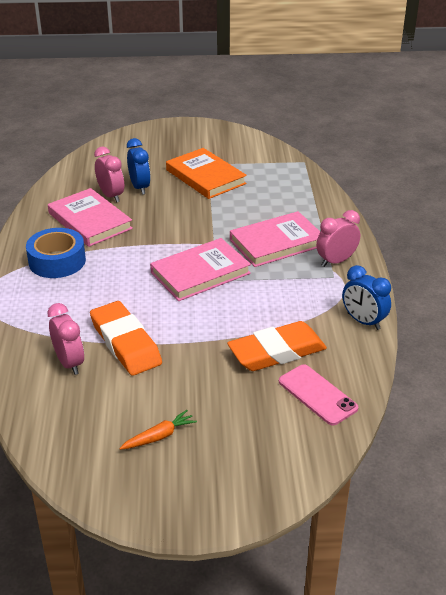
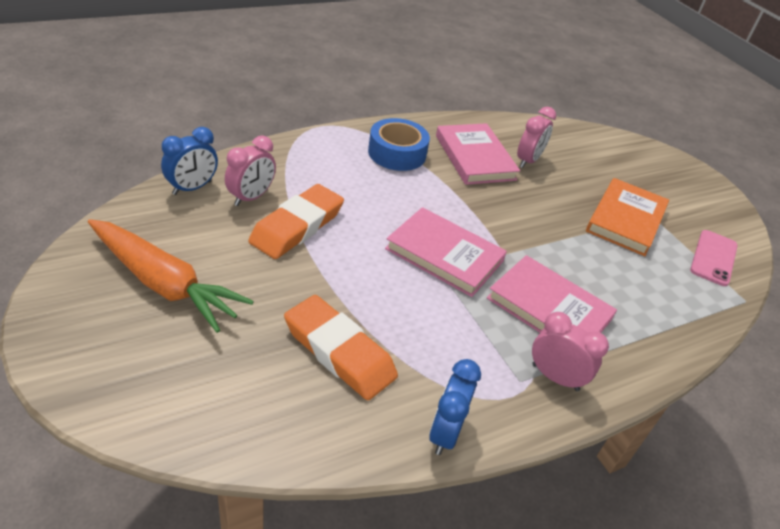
camera: 60 degrees right, 5 degrees up
pink book [48,188,133,247] -> pink book turned 45 degrees counterclockwise [436,123,520,185]
orange carrot [119,410,197,450] -> orange carrot [88,219,254,333], size x2.30
blue clock [127,138,151,195] -> blue clock moved to [161,127,218,195]
pink phone [279,364,358,425] -> pink phone moved to [690,230,738,286]

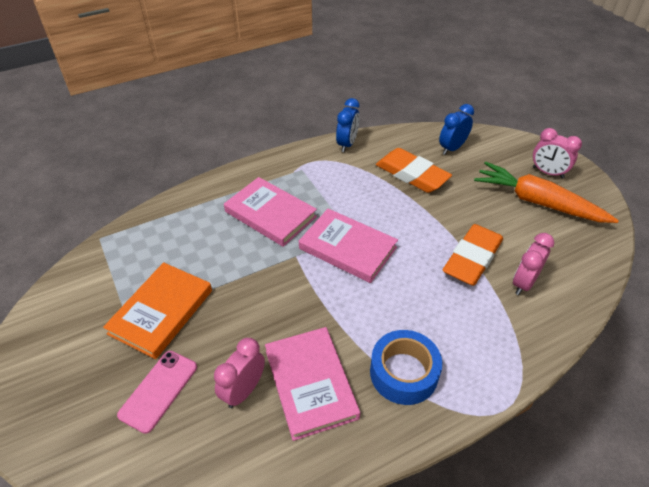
camera: 175 degrees left, 5 degrees up
blue clock [161,127,218,195] -> blue clock moved to [439,104,474,155]
pink clock [532,312,609,391] -> pink clock moved to [533,128,582,178]
pink phone [690,230,738,286] -> pink phone moved to [117,351,197,434]

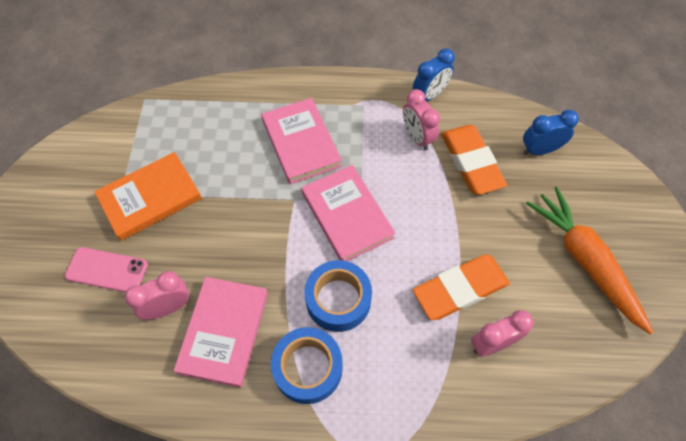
camera: 30 degrees right, 15 degrees up
pink phone [117,351,197,434] -> pink phone turned 45 degrees clockwise [65,247,148,292]
pink clock [533,128,582,178] -> pink clock moved to [403,89,440,150]
none -> blue tape [305,260,372,332]

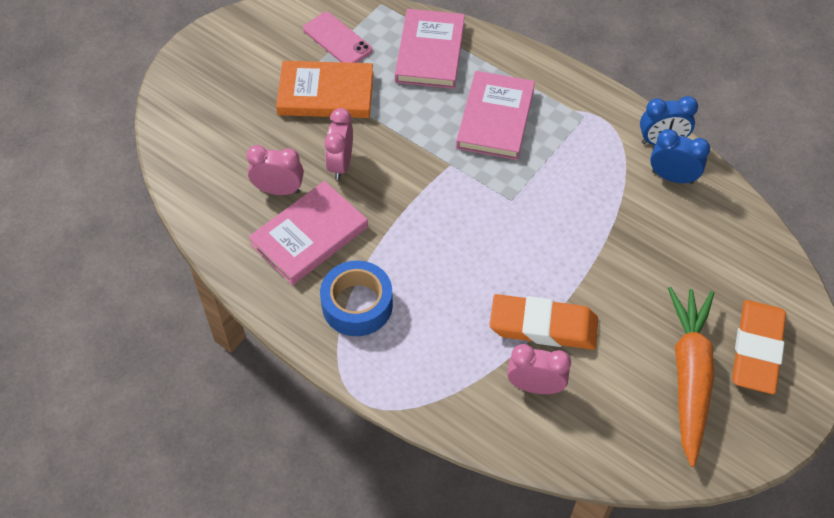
camera: 35 degrees right, 5 degrees down
pink phone [65,247,148,292] -> pink phone moved to [303,12,372,63]
pink book [301,165,395,261] -> pink book moved to [395,9,465,89]
blue tape [305,260,372,332] -> none
pink clock [403,89,440,150] -> pink clock moved to [324,108,353,180]
orange eraser [441,125,507,195] -> orange eraser moved to [732,300,786,394]
blue clock [523,110,579,155] -> blue clock moved to [650,129,710,184]

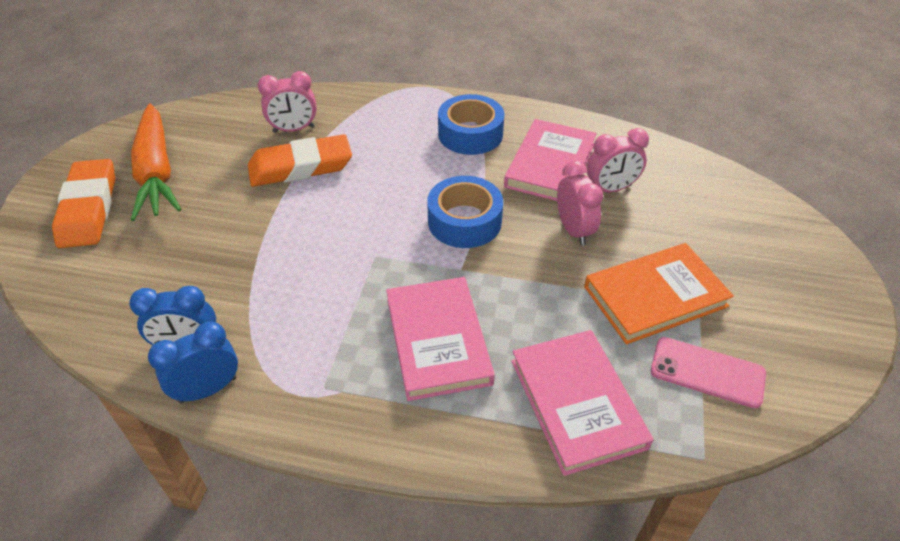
camera: 155 degrees right, 10 degrees down
none -> blue tape [427,176,503,248]

